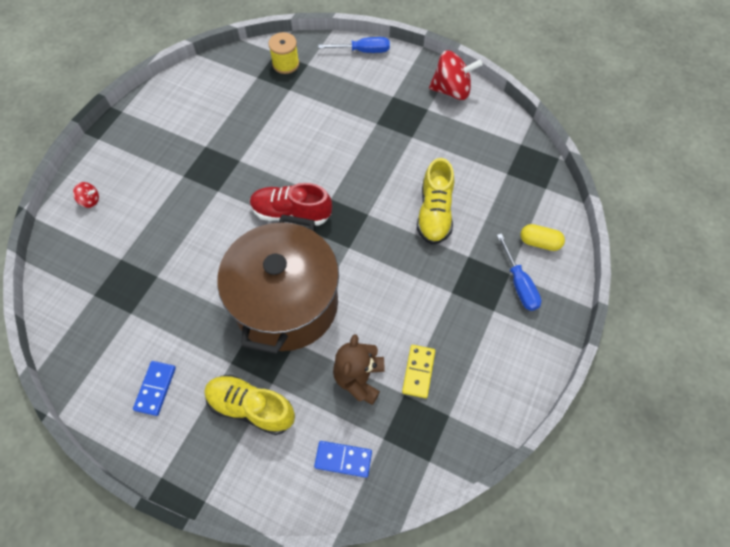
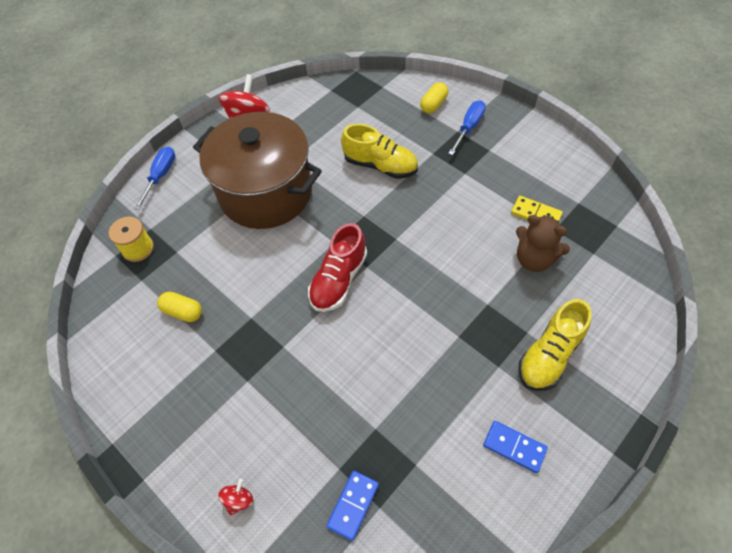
camera: 70 degrees left, 5 degrees down
brown pot [217,214,339,354] -> brown pot moved to [193,112,322,229]
blue domino [314,441,372,478] -> blue domino moved to [327,471,379,541]
blue screwdriver [497,233,541,311] -> blue screwdriver turned 60 degrees counterclockwise [448,100,486,155]
none -> yellow capsule [157,292,202,322]

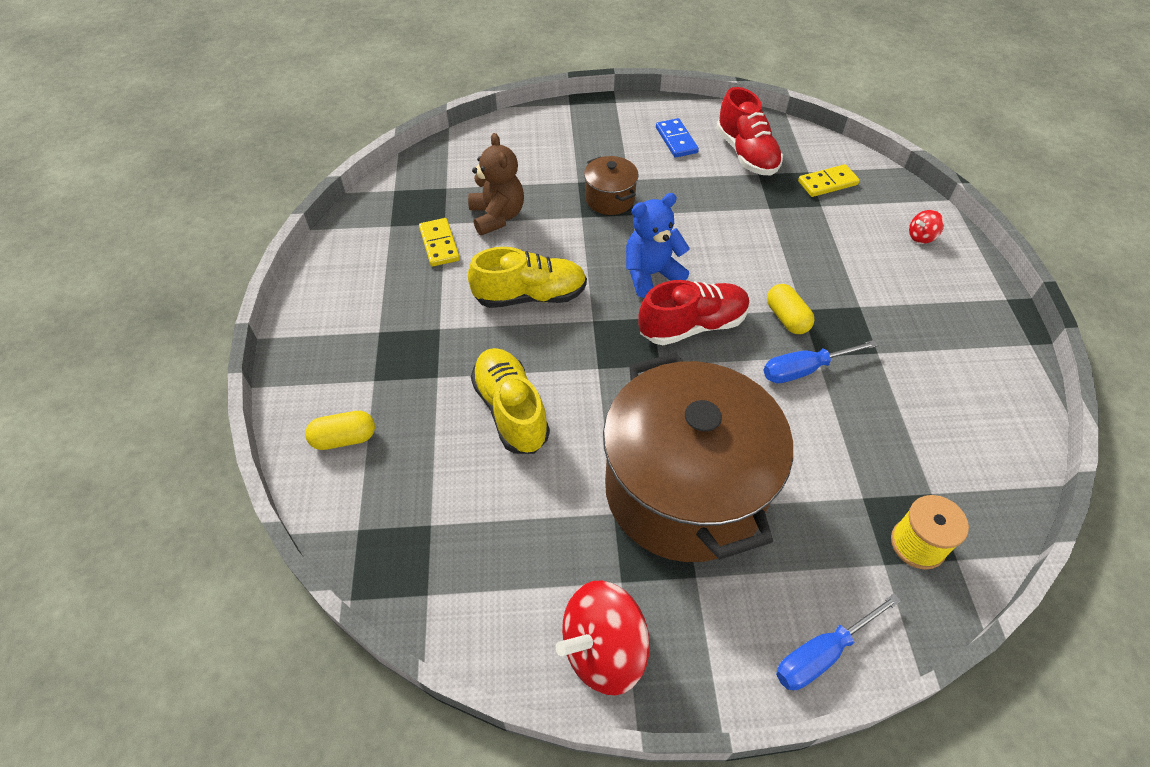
camera: 140 degrees left, 5 degrees down
yellow capsule [157,292,202,322] -> yellow capsule moved to [767,284,815,334]
blue domino [327,471,379,541] -> yellow domino [798,164,860,197]
blue screwdriver [448,100,486,155] -> blue screwdriver moved to [763,340,878,383]
yellow shoe [518,299,592,391] -> yellow shoe moved to [468,247,587,308]
none -> brown pot [584,156,639,215]
none -> blue teddy bear [626,193,690,298]
none -> red shoe [716,87,783,175]

